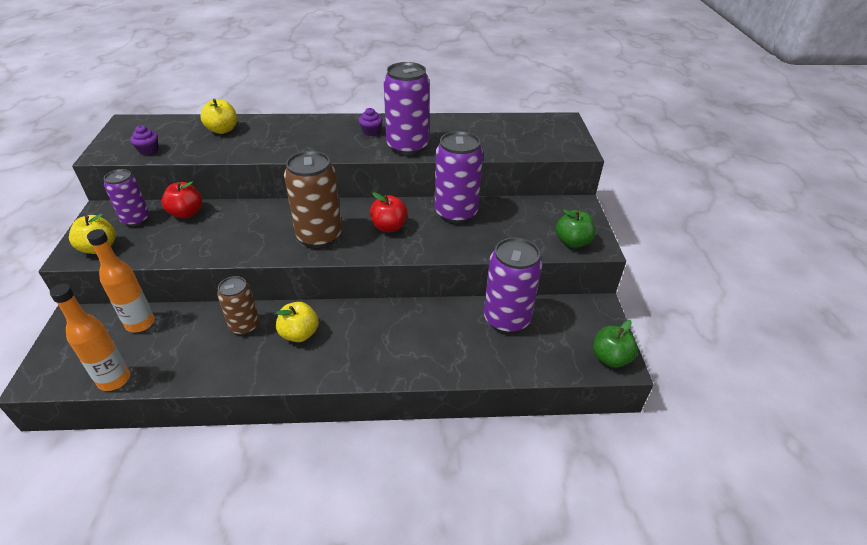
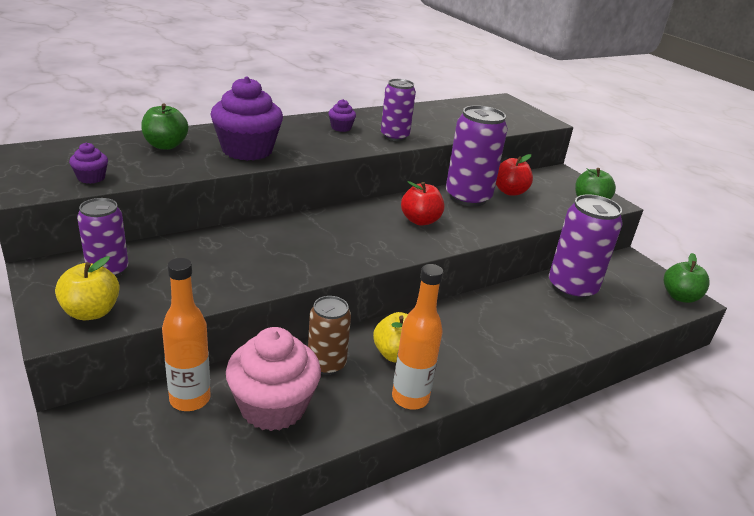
camera: 30 degrees left, 10 degrees down
orange bottle [50,284,130,391] -> orange bottle moved to [392,264,443,409]
red apple [162,182,202,218] -> red apple moved to [496,154,533,196]
yellow apple [200,99,237,134] -> green apple [141,103,188,150]
brown can [284,151,342,248] -> none
purple can [384,62,430,155] -> purple can [381,79,416,141], size x0.62
none -> purple cupcake [210,76,283,161]
none -> pink cupcake [226,327,321,431]

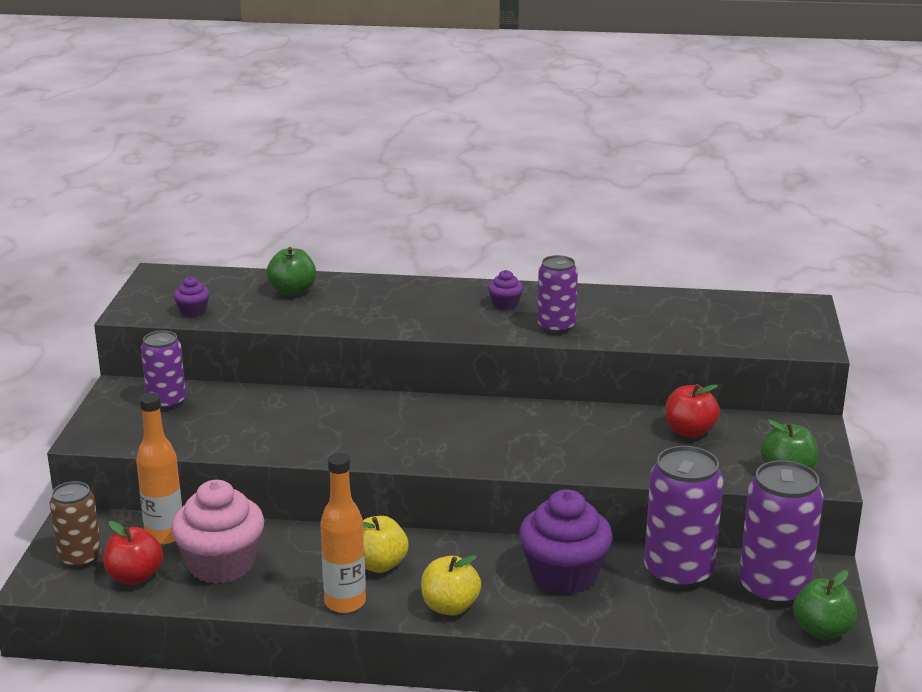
camera: 40 degrees right, 5 degrees down
yellow apple [55,256,120,320] -> yellow apple moved to [421,555,481,615]
purple cupcake [210,76,283,161] -> purple cupcake moved to [519,489,613,595]
brown can [308,296,351,375] -> brown can moved to [50,481,101,568]
red apple [401,181,445,226] -> red apple moved to [103,521,163,585]
purple can [446,105,508,206] -> purple can moved to [739,460,823,606]

